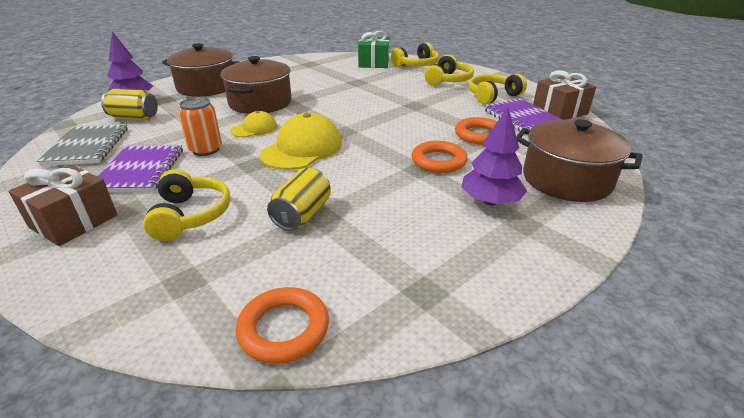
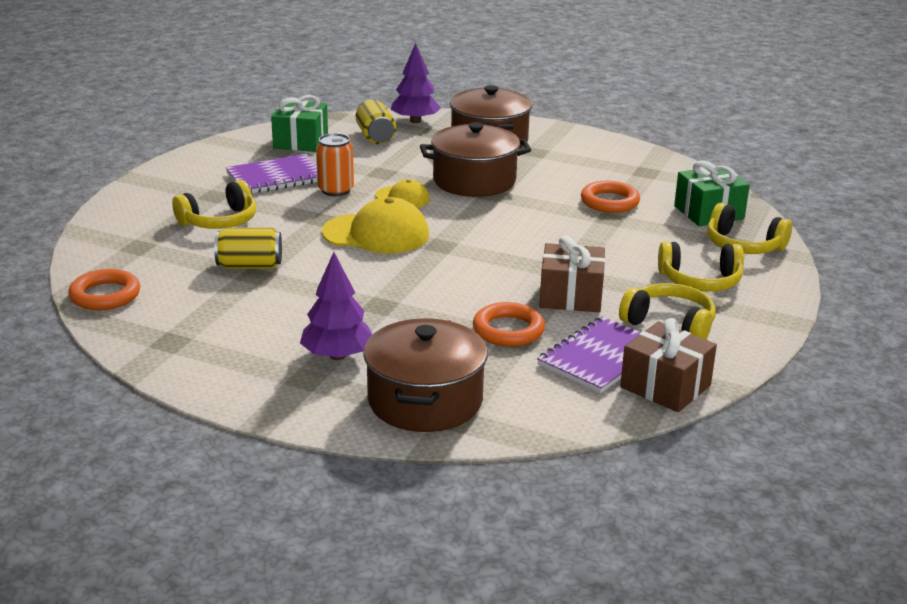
camera: 65 degrees right, 5 degrees down
brown gift [9,165,117,246] -> brown gift moved to [539,235,605,312]
grey notebook [37,124,128,166] -> green gift [271,95,328,152]
orange ring [412,141,468,173] -> orange ring moved to [581,181,640,213]

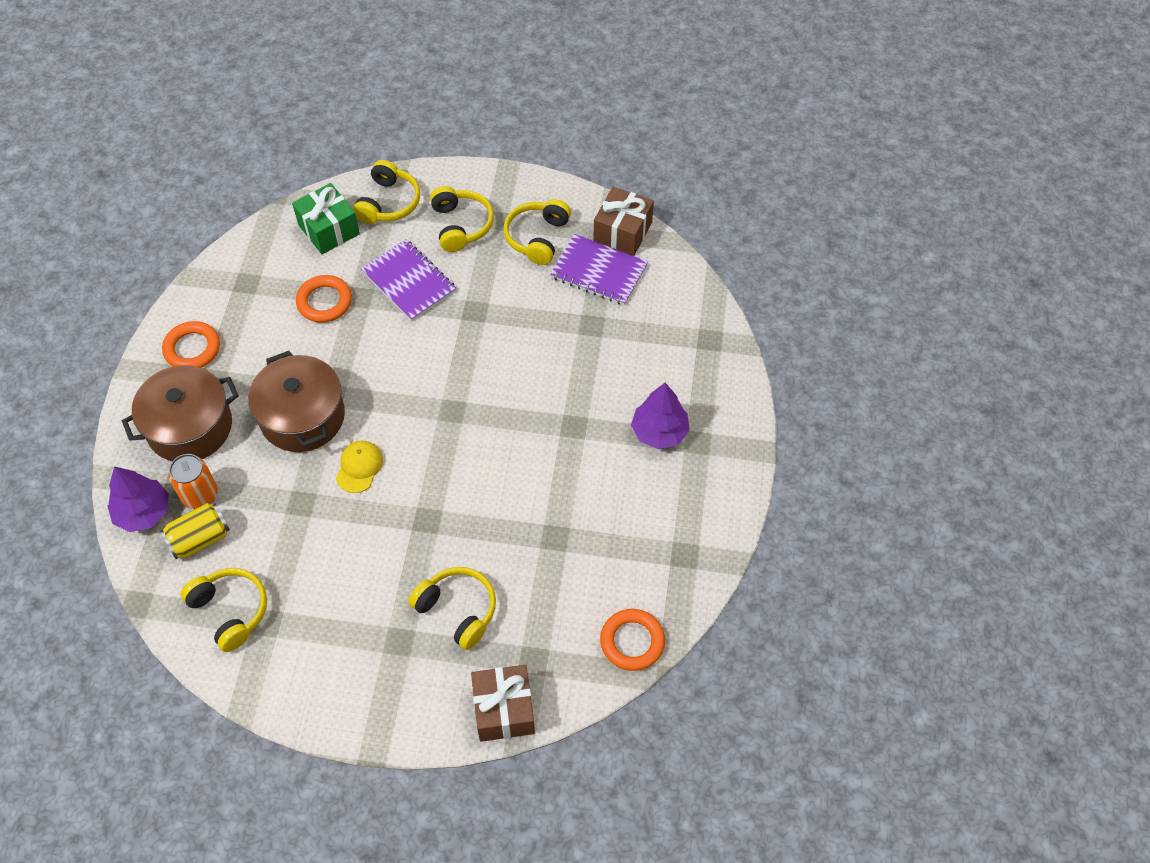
camera: 105 degrees left, 30 degrees up
yellow can [214,227,282,269] -> none
purple notebook [226,154,317,194] -> purple notebook moved to [361,239,456,321]
green gift [271,95,328,152] -> yellow headphones [181,568,267,652]
orange can [316,133,354,196] -> orange can moved to [168,454,218,509]
yellow cap [322,197,429,253] -> none
brown pot [363,318,488,432] -> none
orange ring [473,302,545,347] -> orange ring moved to [162,321,220,368]
brown gift [539,235,605,312] -> brown gift moved to [471,665,535,742]

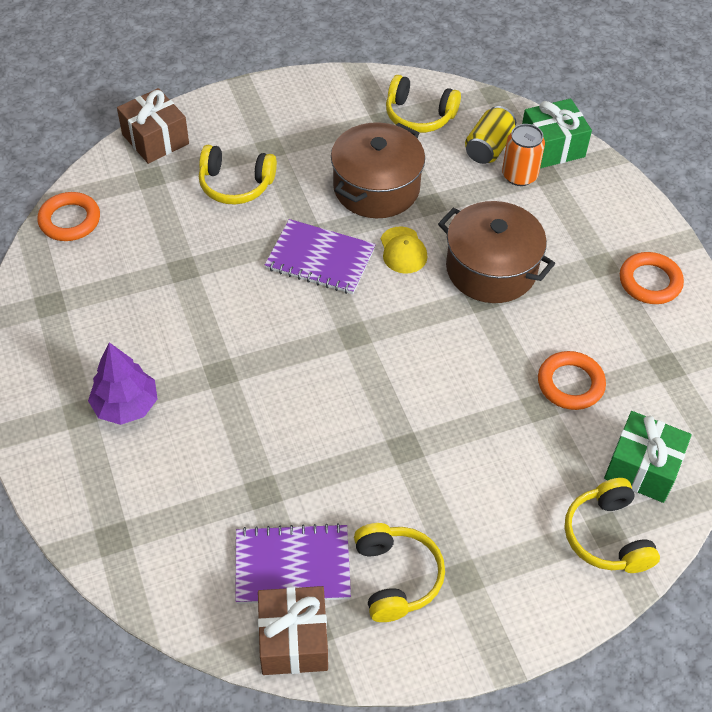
camera: 150 degrees right, 5 degrees down
purple tree [107,466,169,532] -> green gift [522,98,592,168]
brown pot [122,365,239,461] -> brown pot moved to [331,122,425,218]
purple notebook [361,239,456,321] -> purple notebook moved to [265,219,376,294]
yellow headphones [430,186,494,252] -> none

